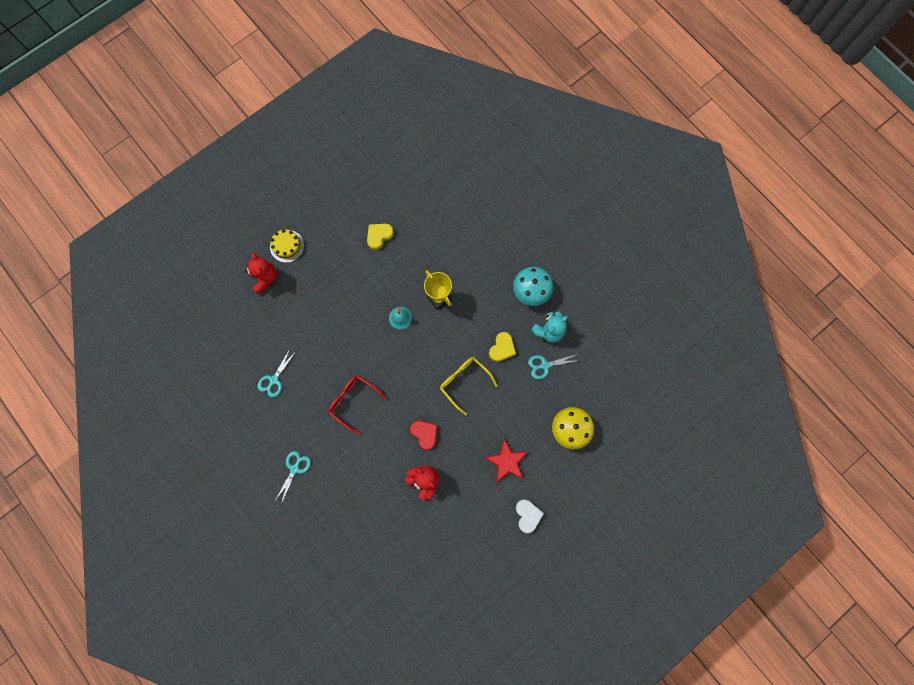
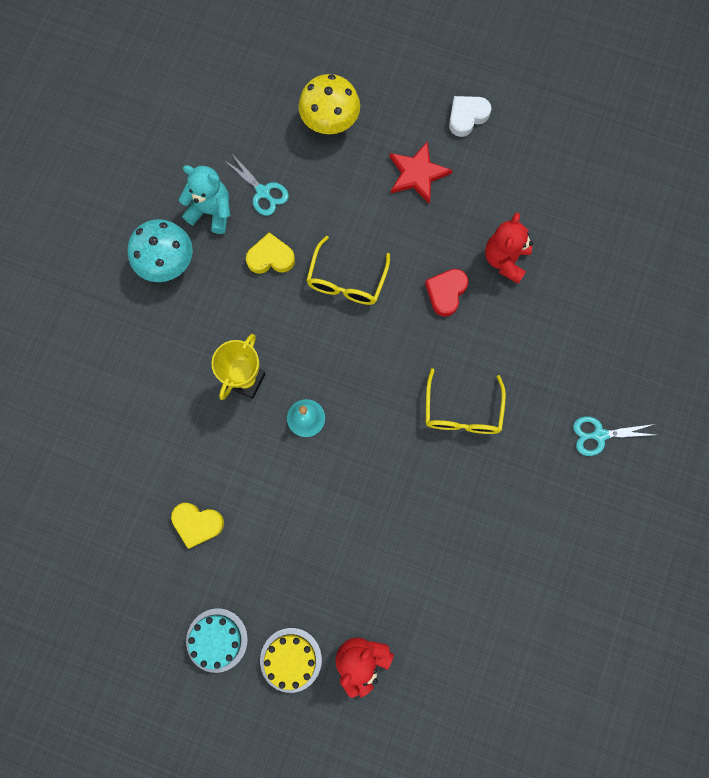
camera: 120 degrees left, 0 degrees up
turquoise scissors [258,349,295,397] -> none
red glasses [328,375,387,435] -> yellow glasses [426,368,506,434]
none -> turquoise cake [186,608,248,673]

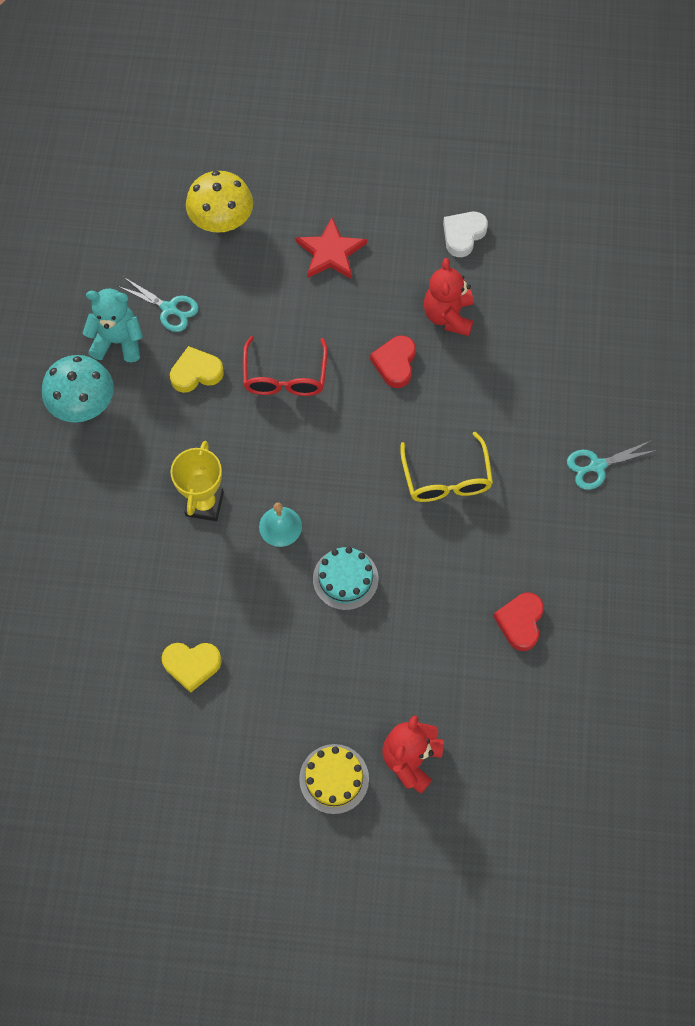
camera: 15 degrees left, 10 degrees down
turquoise cake [186,608,248,673] -> turquoise cake moved to [313,547,379,610]
yellow glasses [306,236,390,305] -> red glasses [243,336,327,396]
white heart [449,96,492,137] -> white heart moved to [443,212,488,257]
none -> red heart [493,593,544,651]

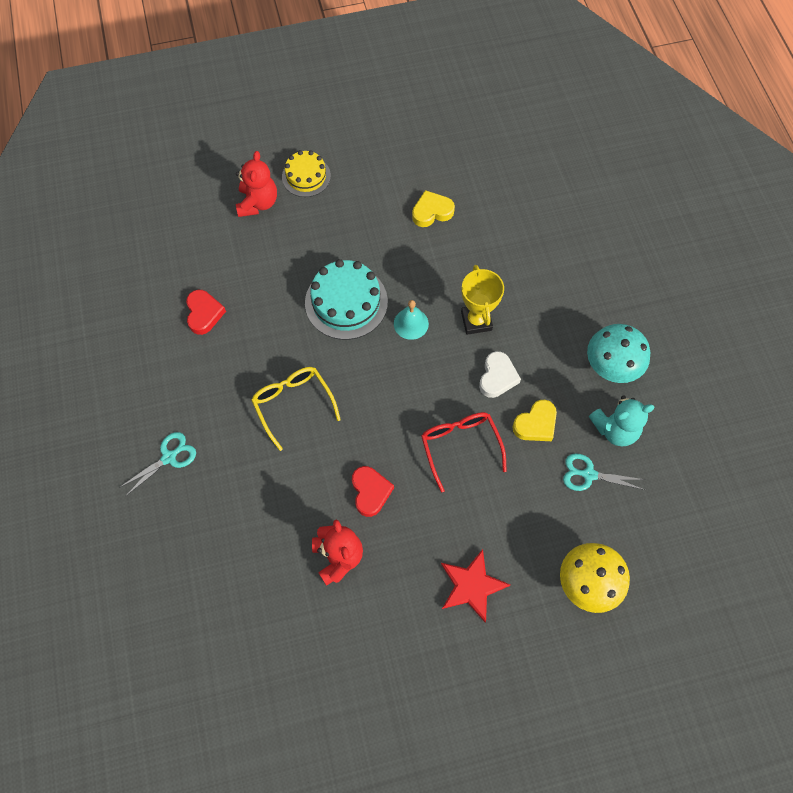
camera: 160 degrees right, 0 degrees up
turquoise cake [313,547,379,610] -> turquoise cake [305,259,388,340], size x1.59
white heart [443,212,488,257] -> white heart moved to [479,351,521,398]

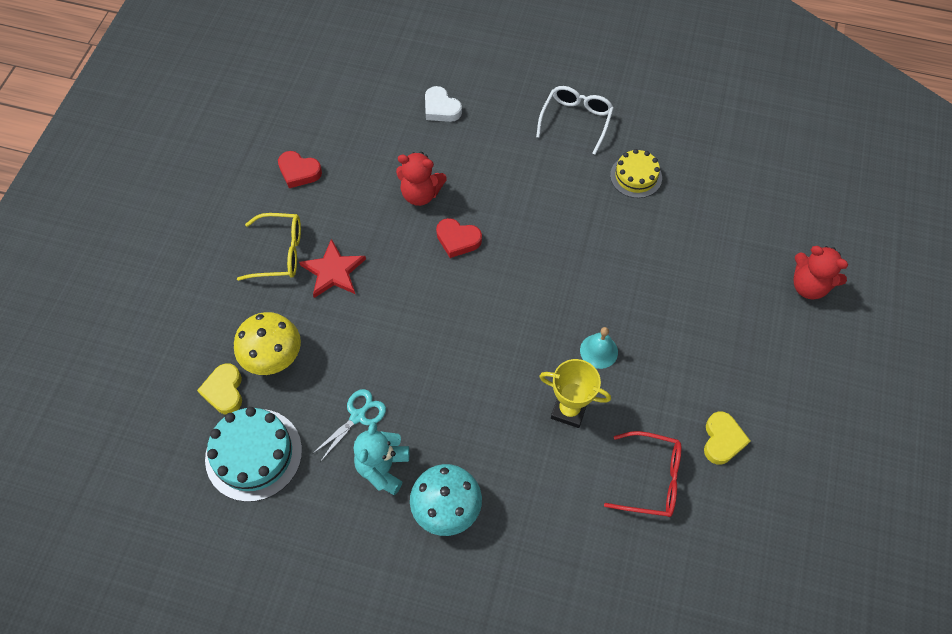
camera: 120 degrees right, 5 degrees down
turquoise scissors [119,432,196,496] -> white glasses [536,86,614,155]
red heart [186,290,226,335] -> red heart moved to [278,151,322,188]
yellow glasses [251,367,341,451] -> yellow glasses moved to [237,213,301,281]
yellow cake [282,150,331,197] -> yellow cake moved to [610,149,662,198]
turquoise cake [305,259,388,340] -> turquoise cake moved to [205,407,302,502]
red glasses [421,412,507,493] -> red glasses moved to [604,431,681,517]
white heart [479,351,521,398] -> white heart moved to [425,86,462,122]
yellow heart [512,400,557,441] -> yellow heart moved to [197,363,242,414]

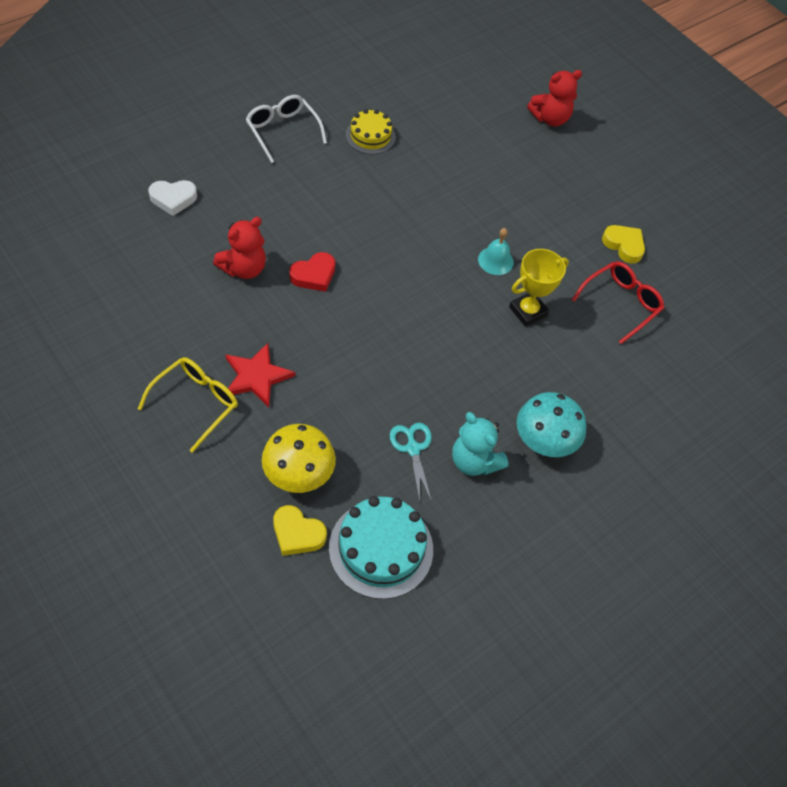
camera: 60 degrees left, 5 degrees down
red heart [278,151,322,188] -> none

